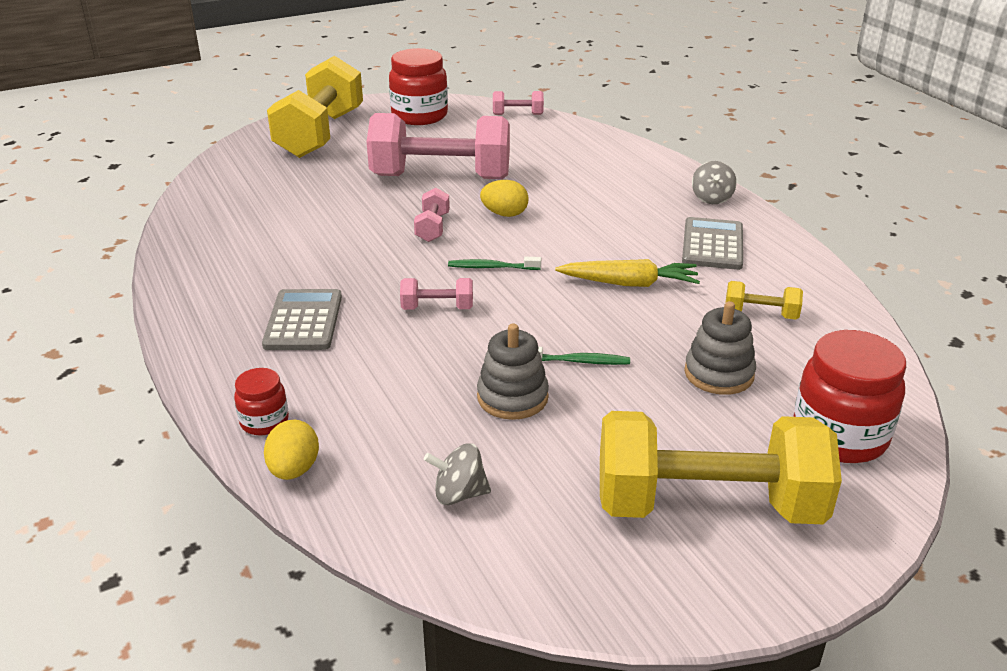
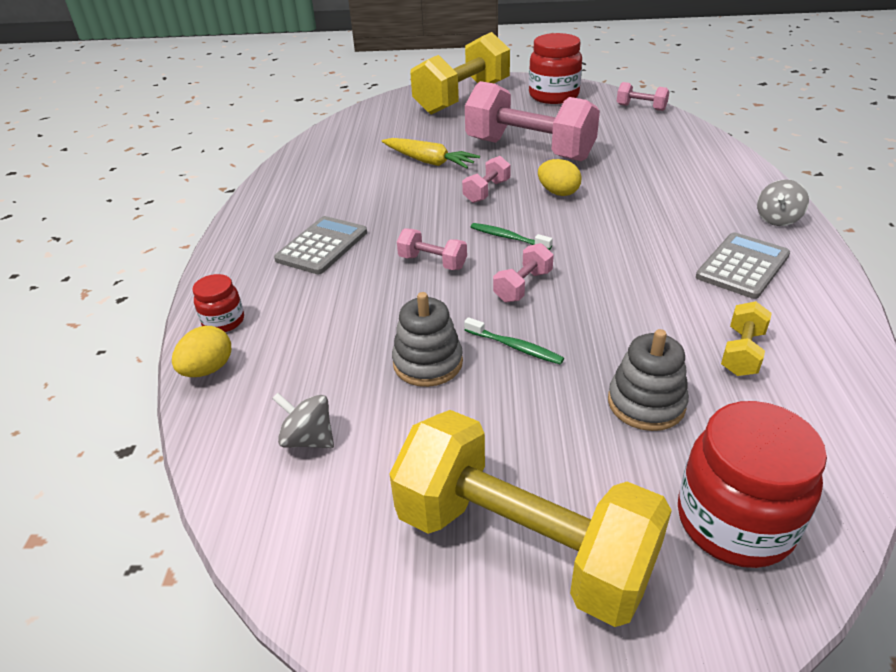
camera: 30 degrees right, 5 degrees up
yellow carrot [555,259,700,287] -> yellow carrot moved to [382,138,480,169]
yellow dumbbell [726,281,803,320] -> yellow dumbbell turned 75 degrees clockwise [721,301,772,376]
none -> pink dumbbell [493,243,554,302]

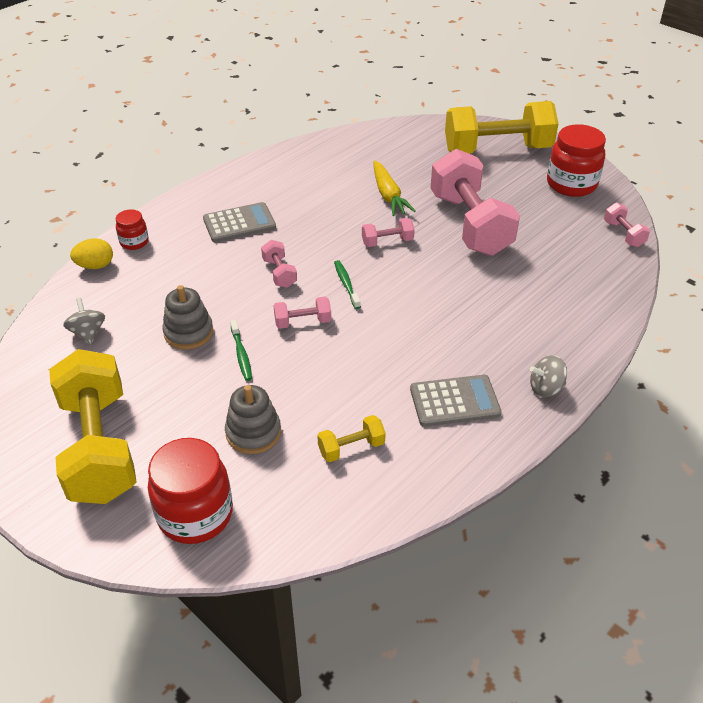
camera: 40 degrees right, 5 degrees up
yellow egg [538,159,582,196] -> none

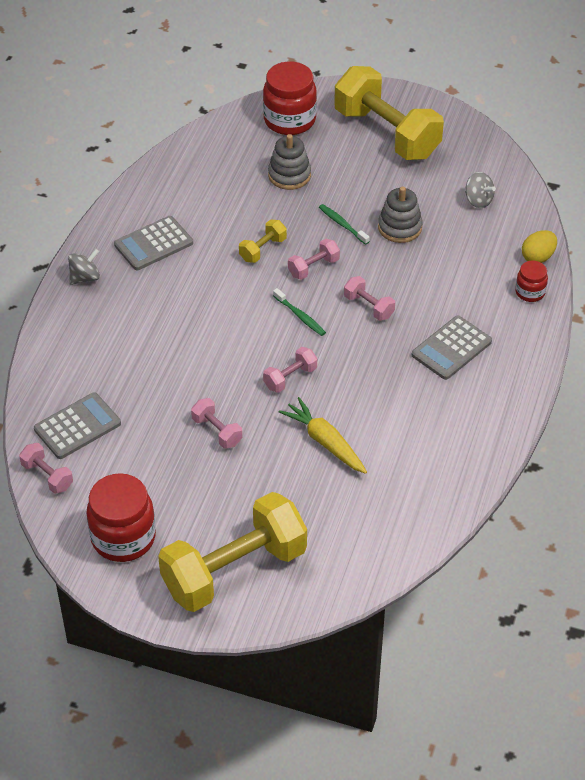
camera: 155 degrees right, 5 degrees up
yellow dumbbell [317,415,386,462] -> yellow dumbbell moved to [239,219,287,263]
pink dumbbell [430,149,520,256] -> pink dumbbell [191,398,242,449], size x0.42
none -> grey calculator [34,392,121,459]

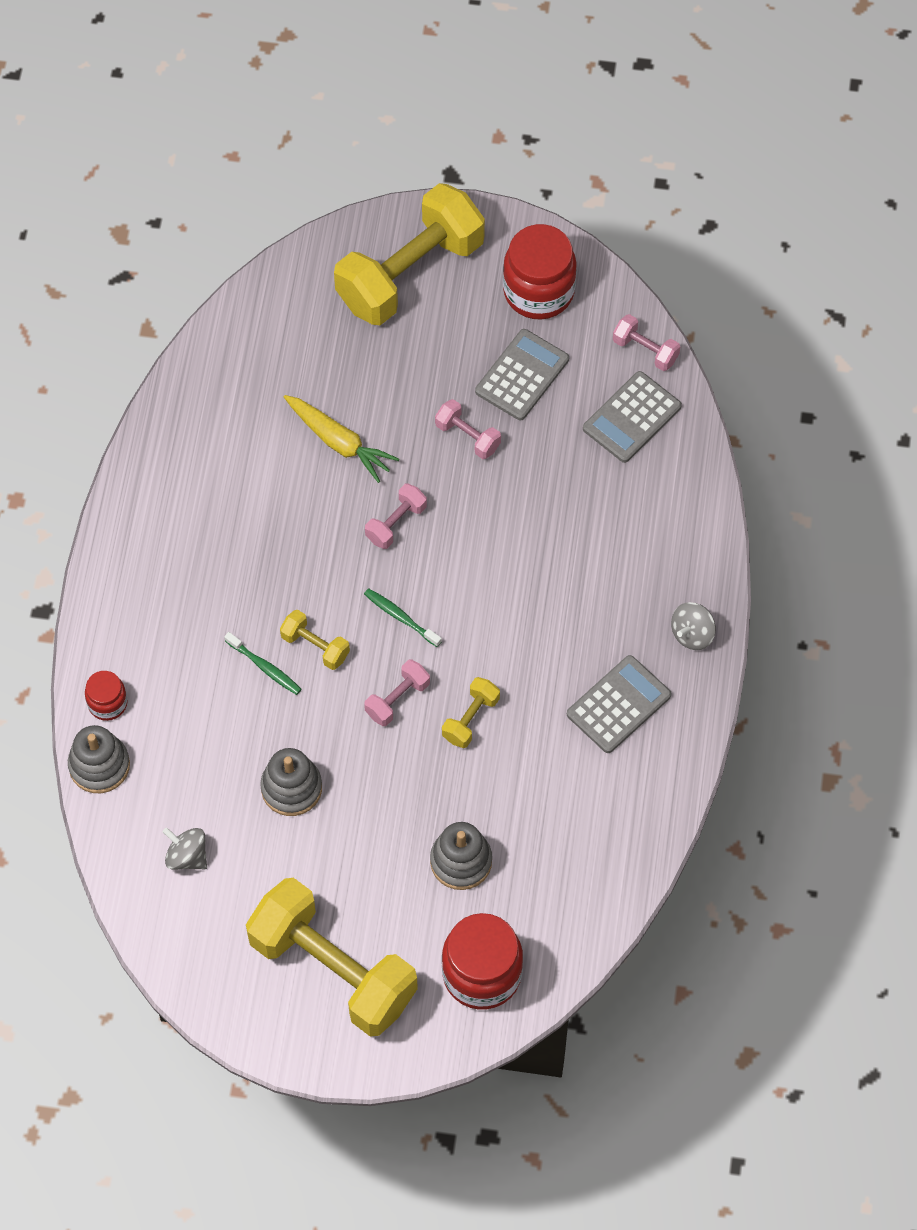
camera: 170 degrees right, 15 degrees up
green toothbrush [319,204,370,245] -> green toothbrush moved to [224,632,301,695]
pink dumbbell [344,276,395,321] -> yellow dumbbell [280,610,350,670]
grey calculator [412,316,492,380] -> grey calculator moved to [475,329,569,420]
yellow egg [522,230,557,263] -> grey stacking toy [68,725,130,793]

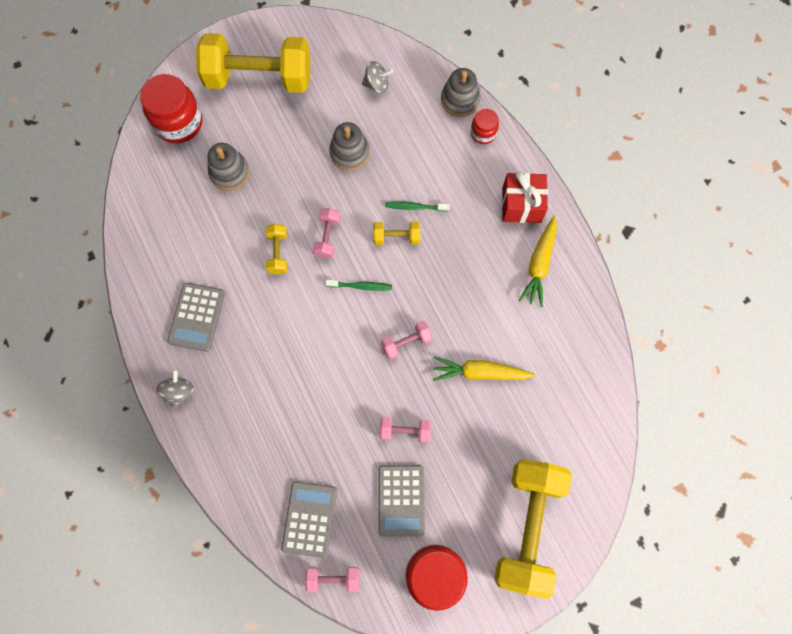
camera: 145 degrees right, 10 degrees up
pink dumbbell [365,484,427,549] -> pink dumbbell turned 60 degrees clockwise [381,321,433,360]
none -> red gift [502,171,548,223]
none -> yellow carrot [519,215,557,307]

